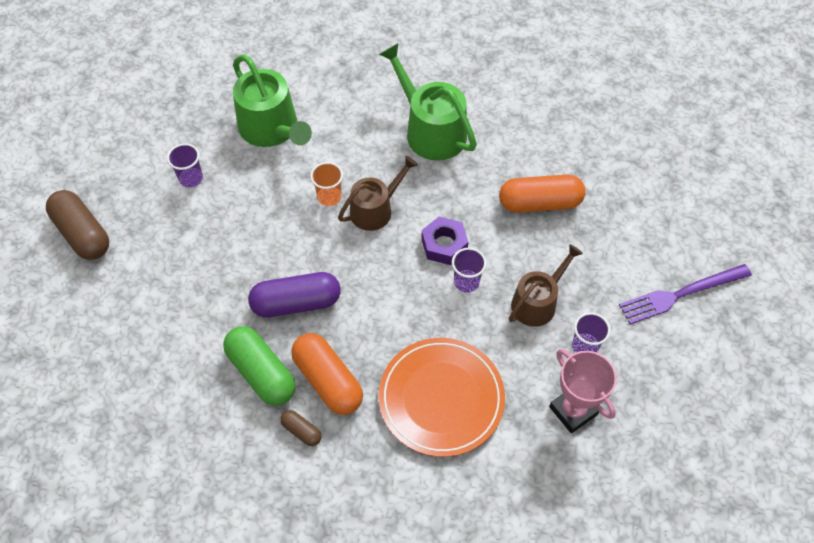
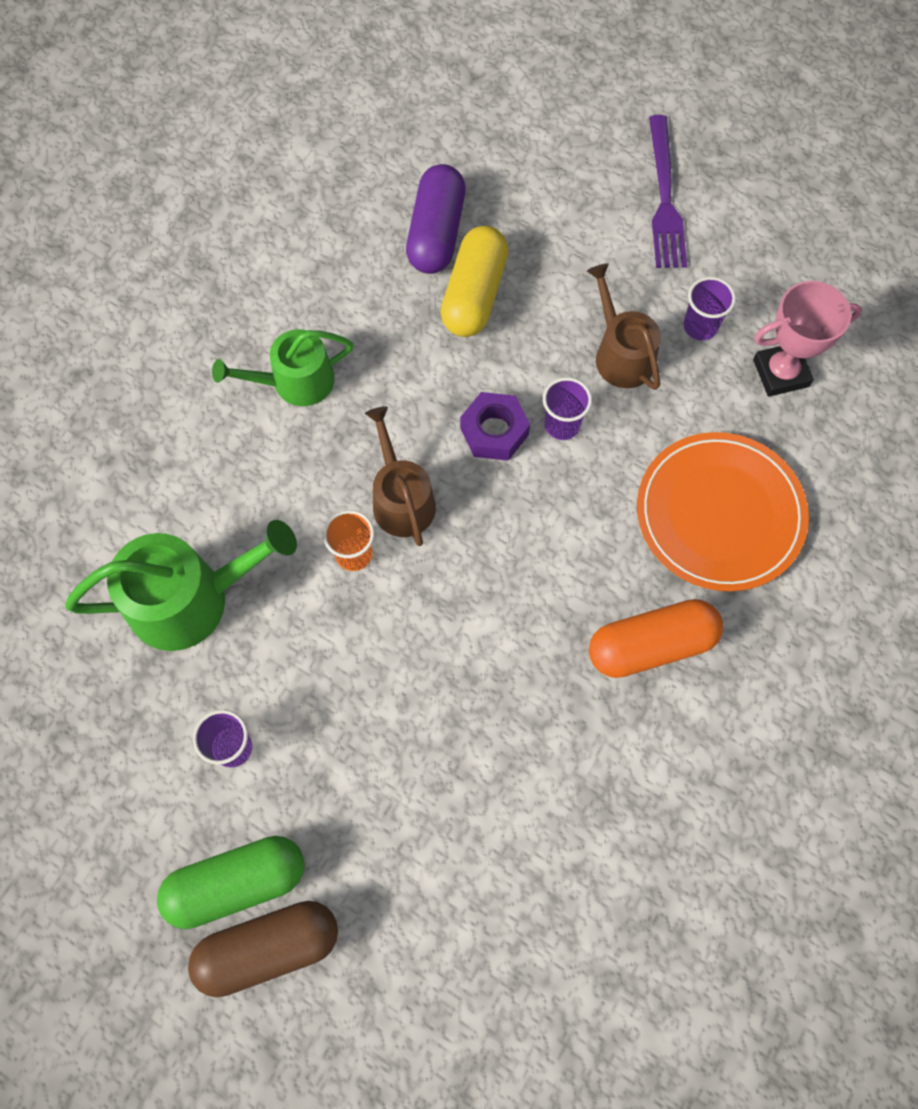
camera: 70 degrees left, 10 degrees up
green capsule [223,326,296,406] -> green capsule moved to [157,836,305,929]
purple capsule [248,272,341,317] -> purple capsule moved to [406,164,465,274]
brown capsule [280,410,321,446] -> none
green watering can [379,43,477,161] -> green watering can [212,329,353,406], size x0.66
orange capsule [499,175,586,213] -> yellow capsule [441,226,508,337]

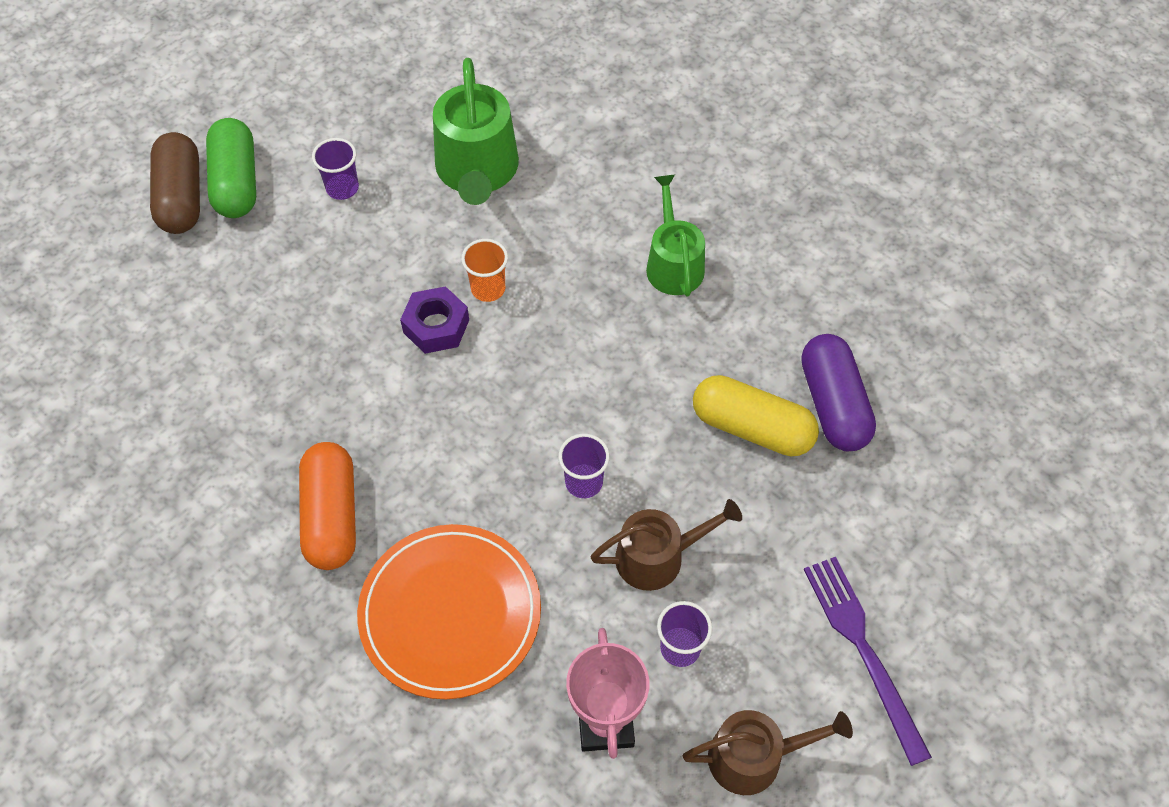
camera: 100 degrees right, 10 degrees down
brown watering can [365,406,436,546] -> brown watering can moved to [683,710,853,795]
purple capsule [406,164,465,274] -> purple capsule turned 60 degrees clockwise [802,334,876,451]
purple nut [460,392,530,461] -> purple nut moved to [400,286,469,354]
purple fork [649,115,687,268] -> purple fork turned 60 degrees clockwise [803,557,932,766]

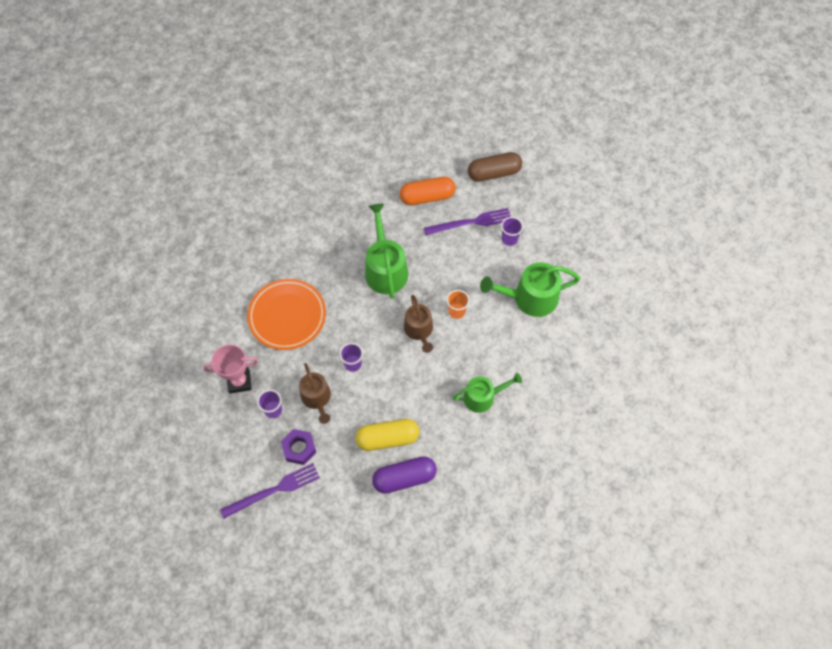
camera: 85 degrees right, 5 degrees up
green capsule [206,118,256,218] -> none
orange capsule [299,442,356,570] -> orange capsule moved to [400,177,456,205]
purple nut [400,286,469,354] -> purple nut moved to [281,429,316,465]
brown watering can [683,710,853,795] -> brown watering can moved to [404,295,433,353]
yellow capsule [693,375,819,456] -> yellow capsule turned 60 degrees clockwise [355,419,419,451]
none -> green watering can [365,204,408,299]
none -> purple fork [424,208,511,235]

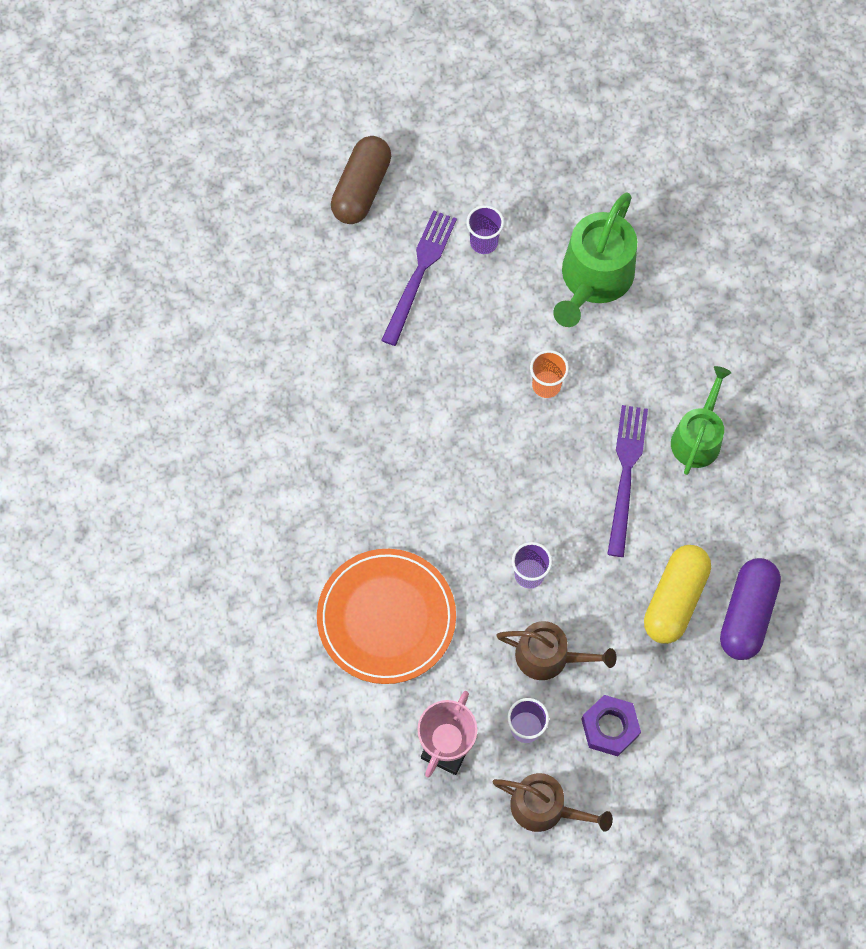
camera: 55 degrees left, 5 degrees up
purple fork [220,463,320,518] -> purple fork moved to [607,405,648,557]
green watering can [365,204,408,299] -> none
orange capsule [400,177,456,205] -> none
brown watering can [404,295,433,353] -> brown watering can moved to [493,773,613,832]

